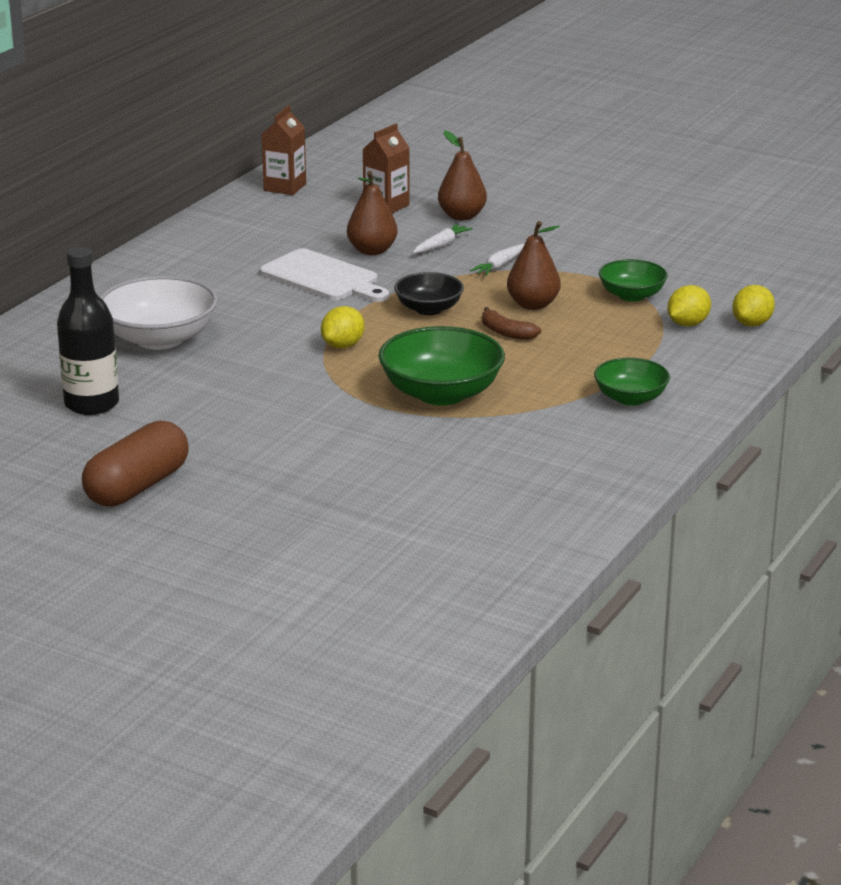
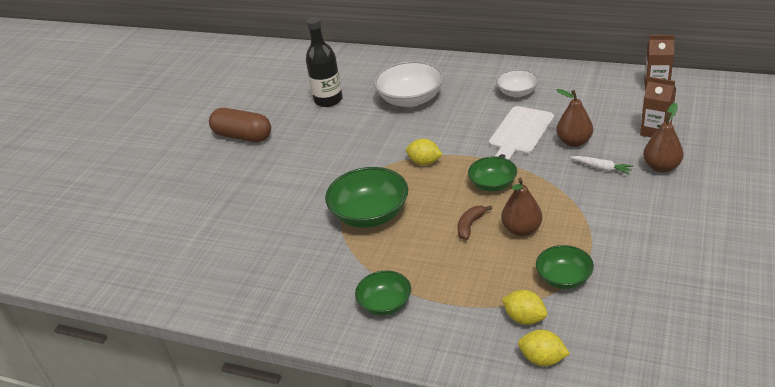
camera: 85 degrees right, 10 degrees up
black bowl [394,272,464,315] -> green bowl [468,156,517,191]
white carrot [470,244,525,276] -> none
none -> white bowl [496,69,539,97]

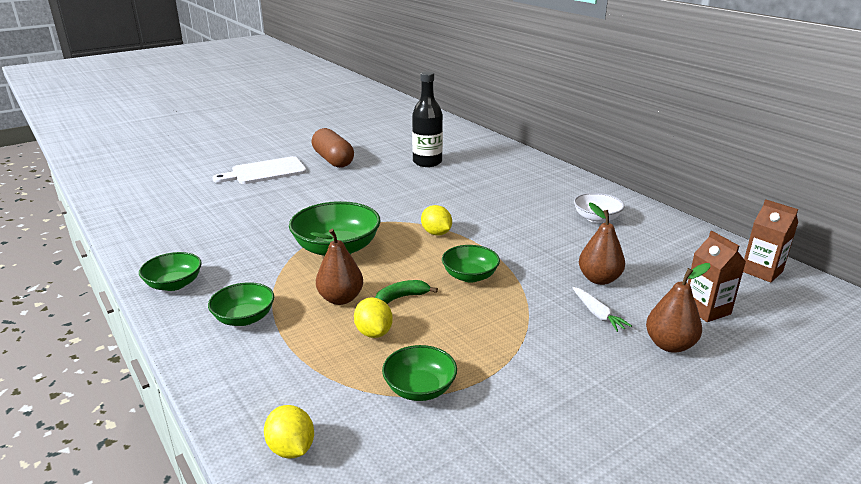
camera: 30 degrees right, 10 degrees down
white bowl [374,61,444,107] -> none
brown banana [458,206,492,240] -> green banana [375,280,438,304]
white cutting board [489,106,554,160] -> white cutting board moved to [212,156,307,184]
brown pear [501,178,542,236] -> brown pear moved to [311,229,363,305]
yellow lemon [502,290,548,325] -> yellow lemon moved to [354,297,393,338]
none -> green bowl [139,252,202,291]

